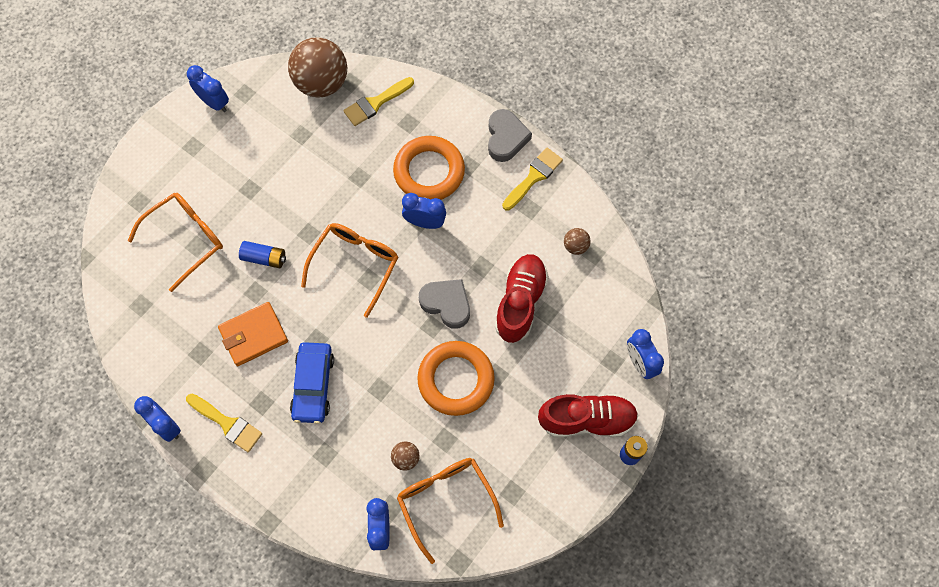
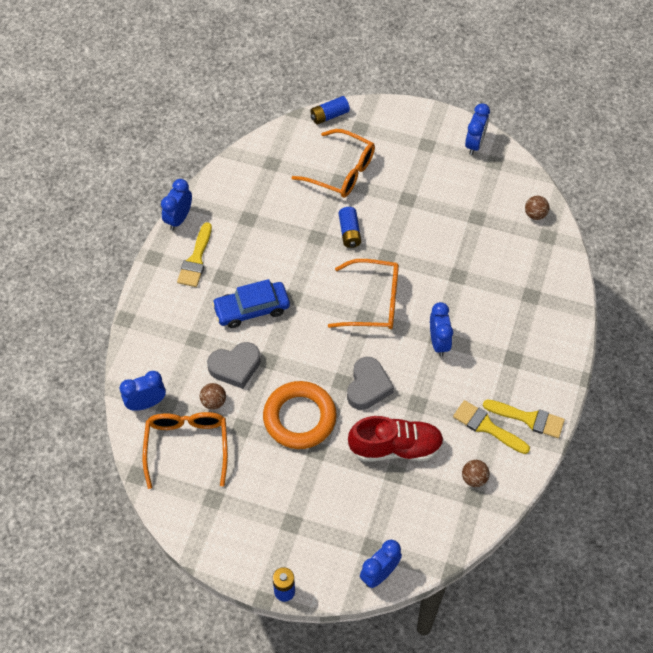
camera: 70 degrees right, 10 degrees down
orange wallet [218,302,288,366] -> none
brown ball [288,37,347,98] -> brown ball [525,196,549,220], size x0.43
yellow brush [343,77,414,126] -> yellow brush moved to [453,400,530,454]
orange ring [393,136,465,200] -> none
orange glasses [397,458,504,564] -> orange glasses turned 45 degrees counterclockwise [142,412,228,489]
grey heart [488,109,532,162] -> grey heart moved to [207,342,261,389]
red shoe [538,394,639,438] -> none
none -> blue battery [310,96,350,124]

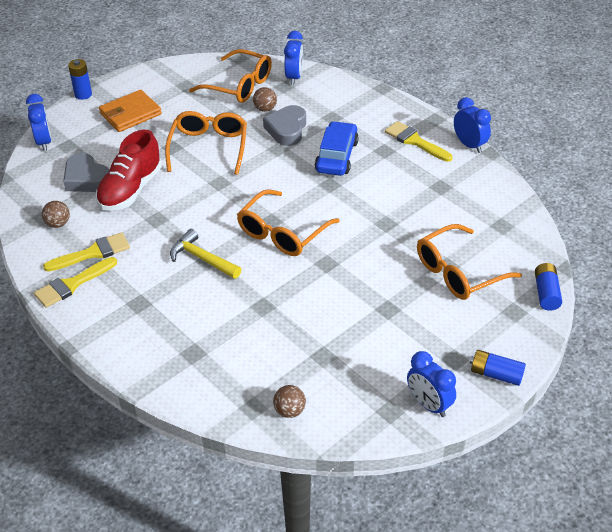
camera: 120 degrees right, 15 degrees down
orange ring [263,381,337,449] -> orange glasses [165,111,247,175]
blue battery [339,207,361,248] -> blue battery moved to [470,350,526,386]
grey heart [347,357,394,410] -> grey heart moved to [63,153,109,192]
blue clock [430,302,453,357] -> yellow hammer [170,229,241,279]
none -> orange wallet [99,90,162,132]

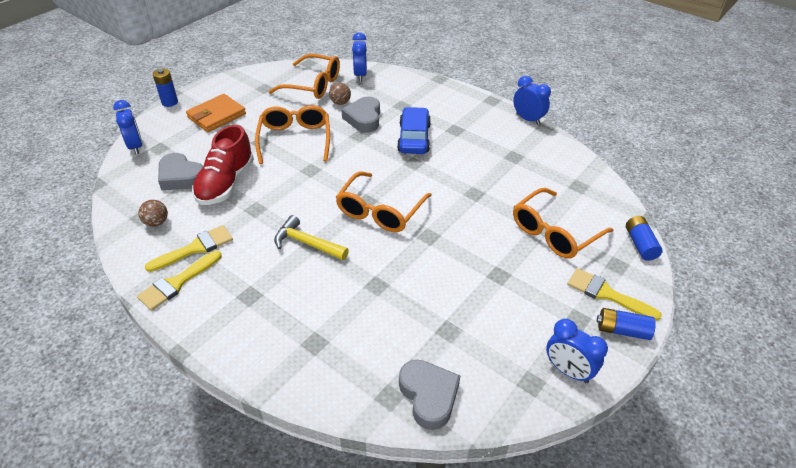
camera: 10 degrees left, 0 degrees up
brown ball [273,385,306,418] -> grey heart [399,360,460,430]
yellow brush [385,121,452,162] -> yellow brush moved to [567,268,662,321]

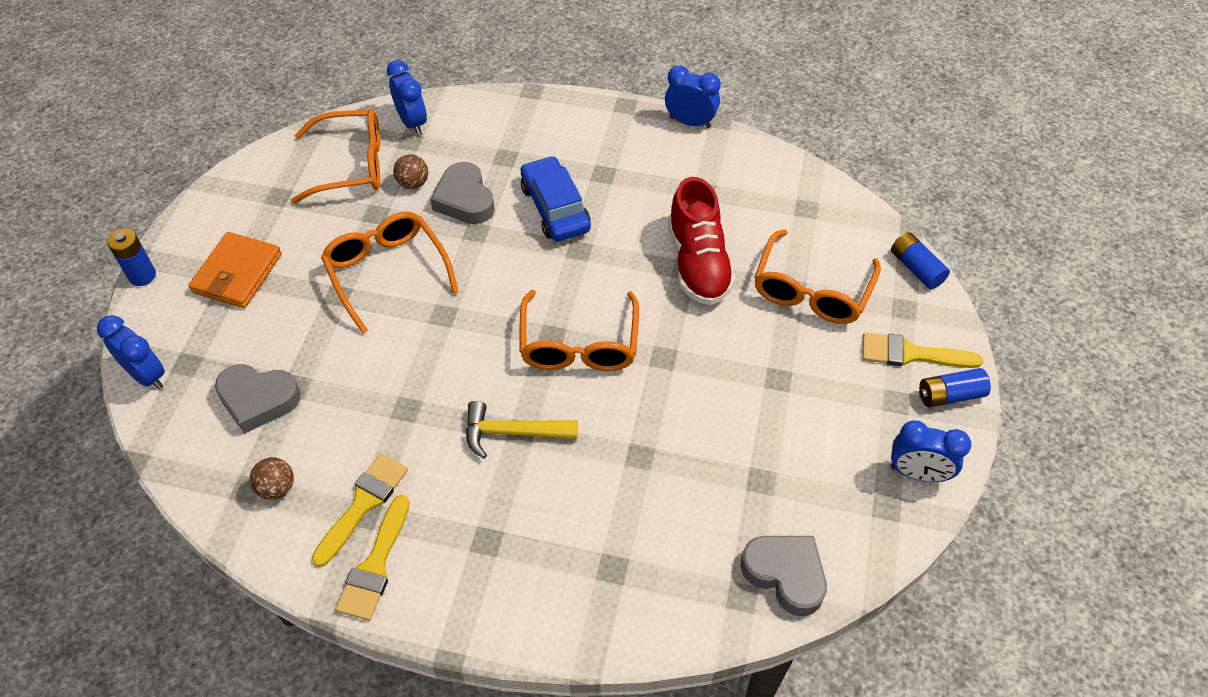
camera: 25 degrees left, 10 degrees up
red shoe [192,125,254,205] -> red shoe moved to [668,177,736,305]

